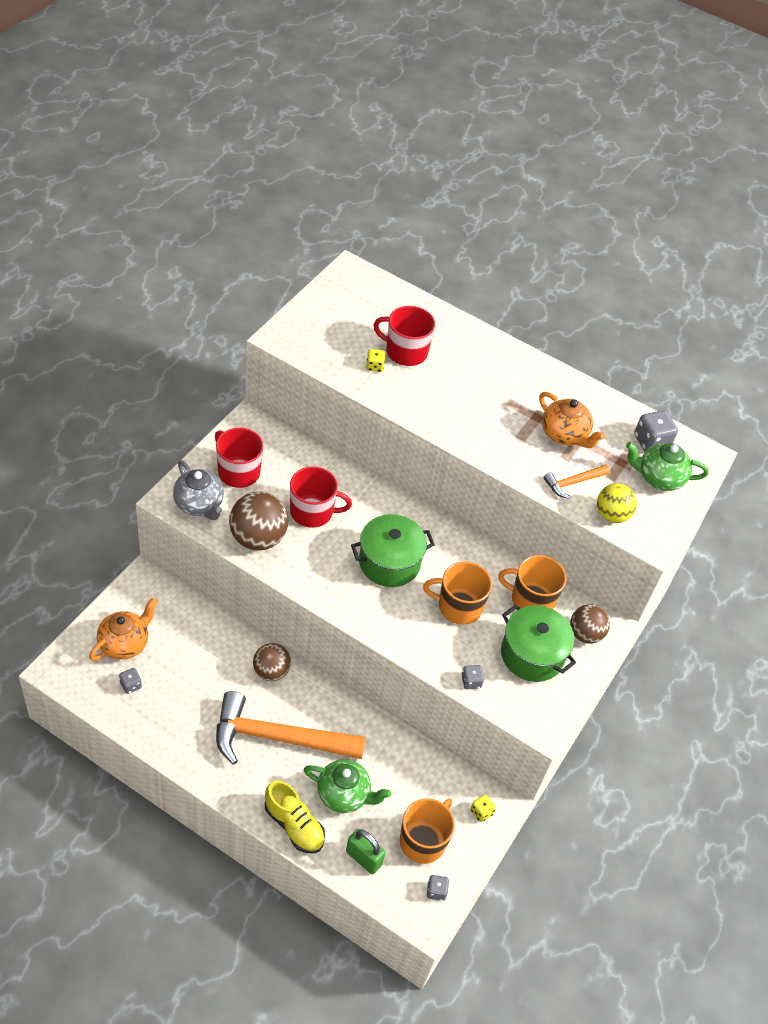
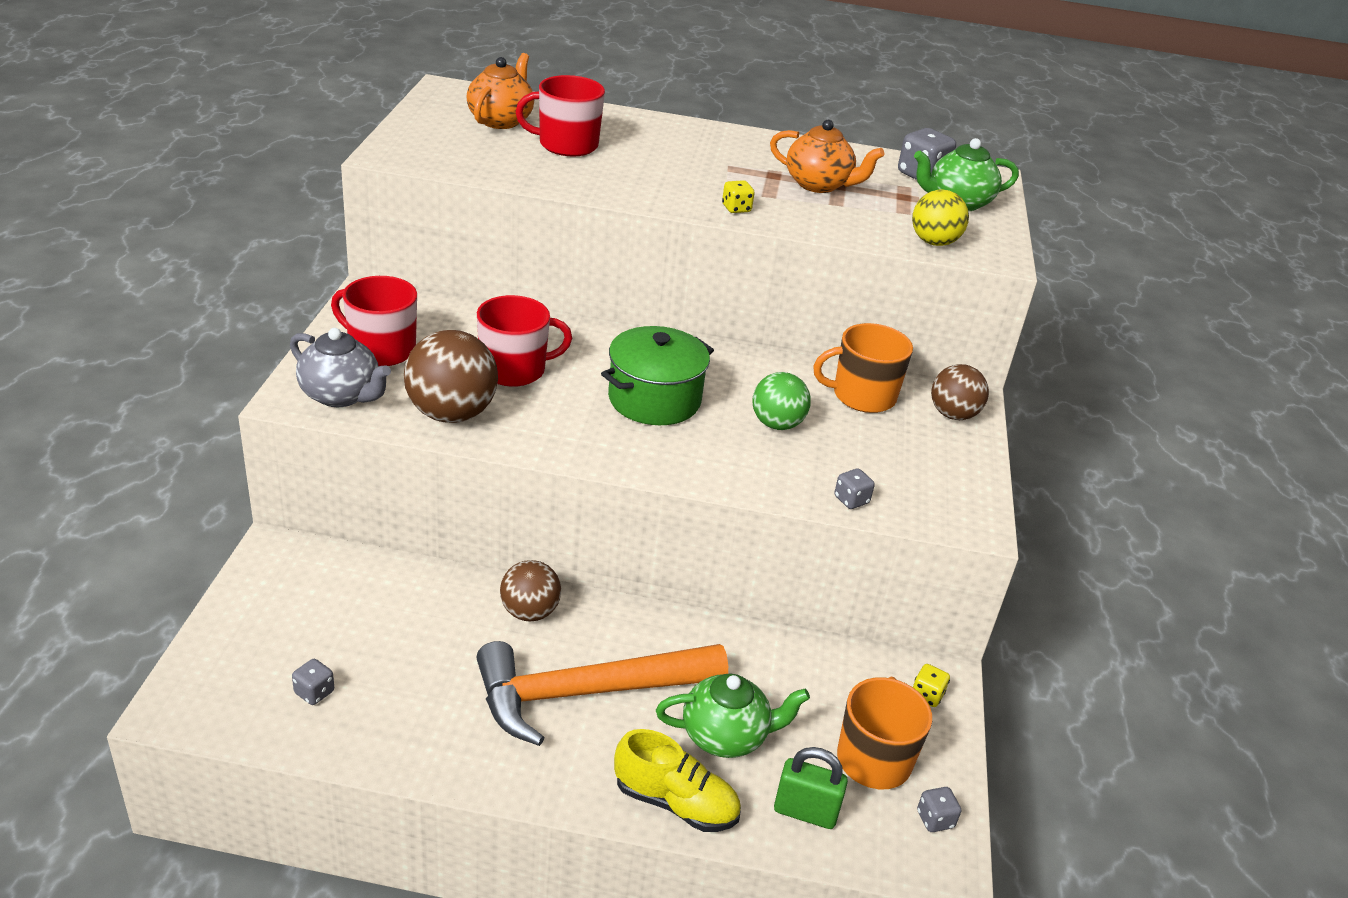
camera: 20 degrees left, 15 degrees down
orange teapot [89,598,157,661] -> orange teapot moved to [466,53,534,129]
yellow dice [366,349,386,372] -> yellow dice moved to [722,180,754,213]
orange mug [423,561,492,625] -> green ball [752,372,811,430]
green pot [501,605,576,682] -> none
orange hammer [543,464,610,499] -> none

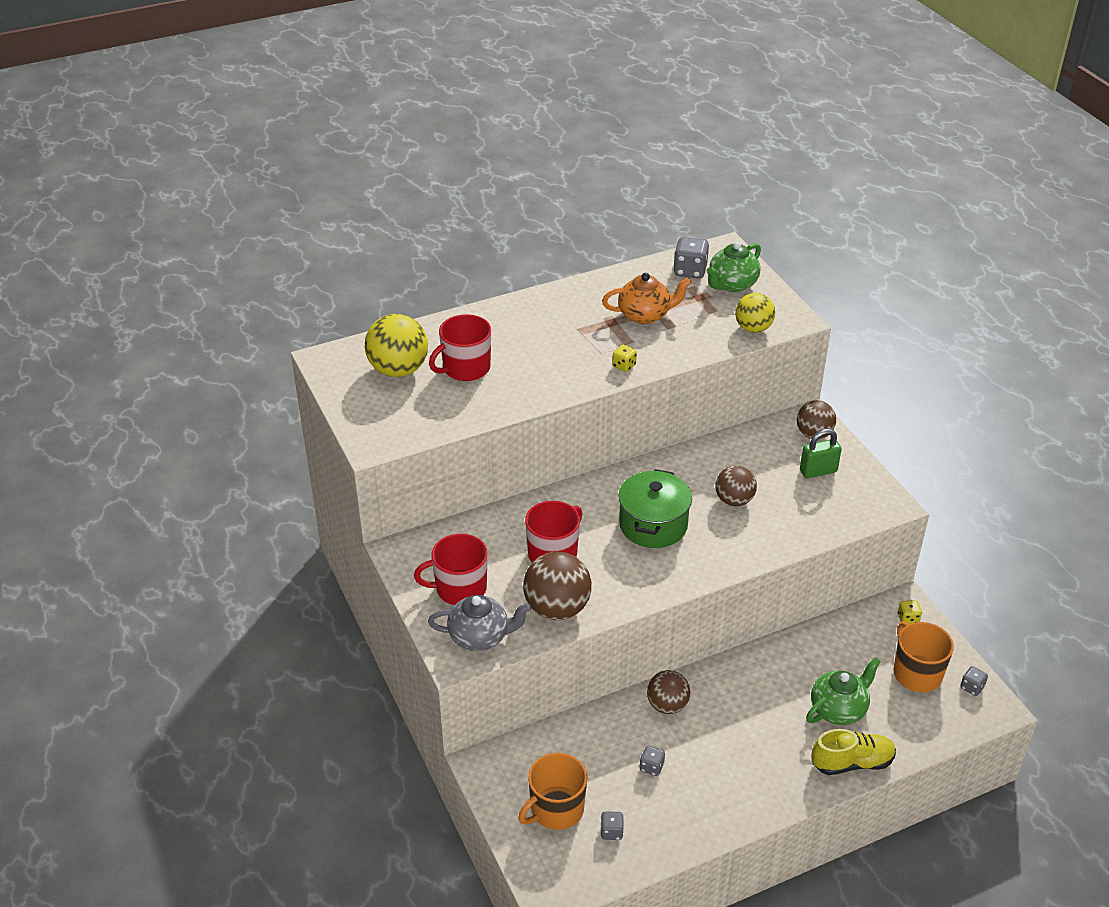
camera: 30 degrees left, 5 degrees up
orange teapot [466,53,534,129] -> yellow ball [365,314,428,377]
orange hammer [476,641,728,746] -> none
green ball [752,372,811,430] -> brown ball [715,465,757,506]
green padlock [774,747,848,829] -> green padlock moved to [800,429,842,479]
orange mug [813,323,913,413] -> orange mug moved to [518,753,587,830]
grey dice [834,469,875,509] -> grey dice moved to [639,746,665,776]

